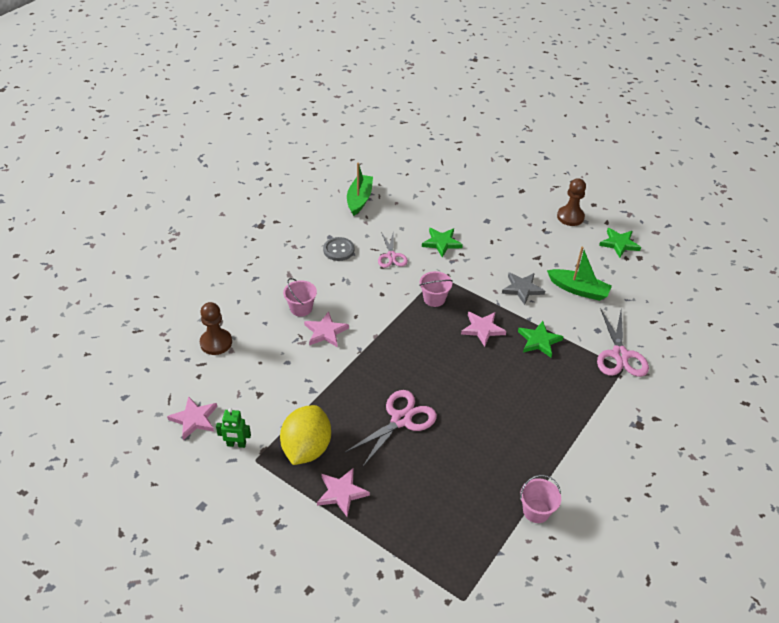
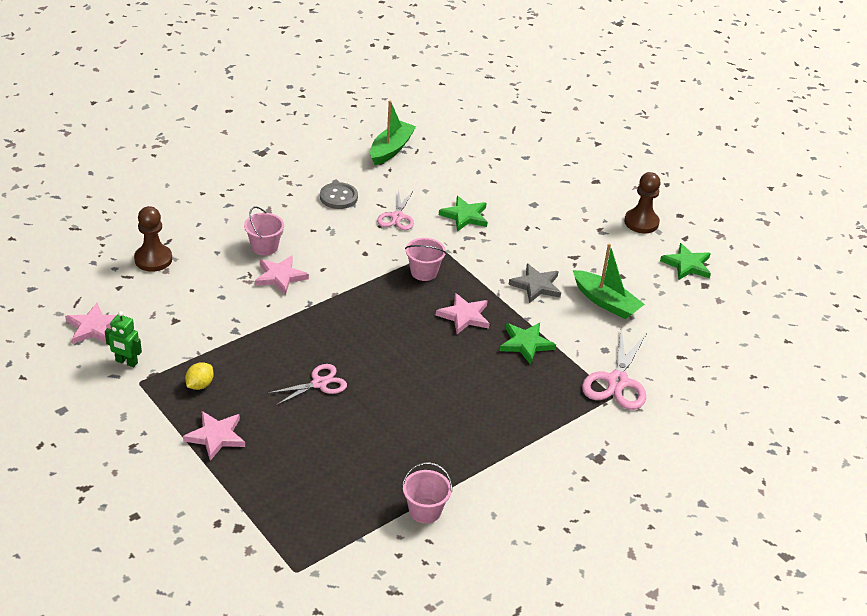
camera: 15 degrees right, 5 degrees down
yellow lemon [280,405,331,465] -> yellow lemon [185,362,214,390], size x0.45
pink scissors [346,390,437,467] -> pink scissors [267,364,347,406], size x0.65

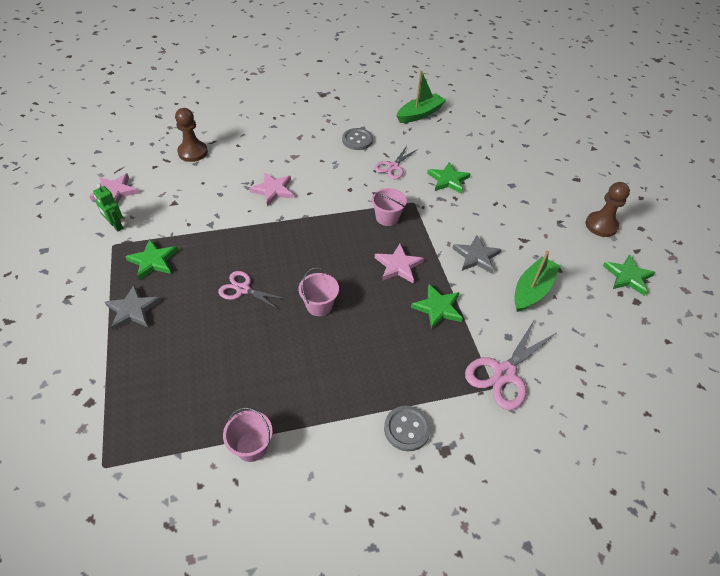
camera: 25 degrees right, 10 degrees up
pink star [183,411,245,461] -> grey star [105,285,161,331]
yellow lemon [185,362,214,390] -> green star [125,239,178,280]
pink bucket [244,206,284,255] -> pink bucket moved to [299,268,339,316]
pink scissors [267,364,347,406] -> pink scissors turned 150 degrees counterclockwise [218,271,287,310]
green boat [573,243,645,320] -> green boat turned 120 degrees counterclockwise [514,251,560,312]
none -> grey button [384,406,431,451]

